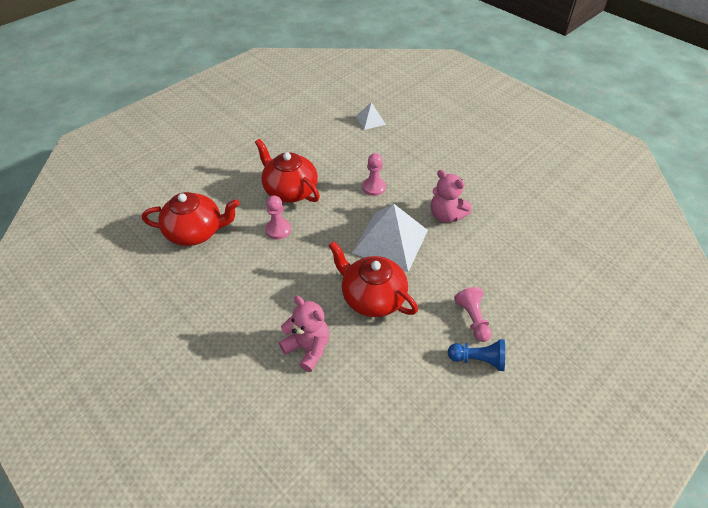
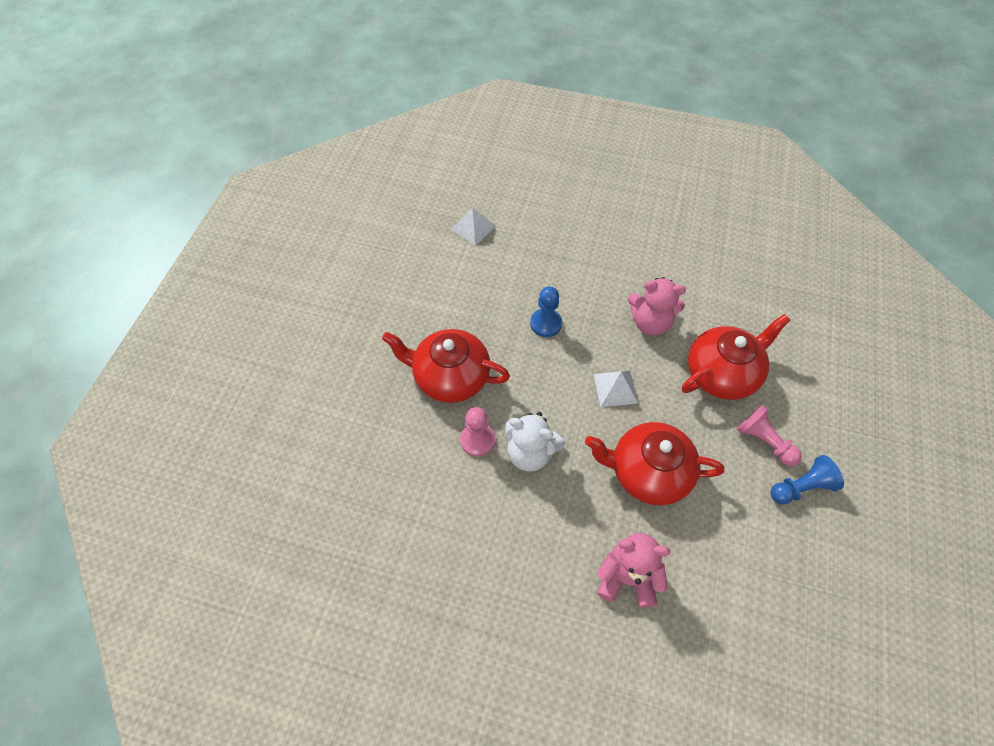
camera: 30 degrees left, 10 degrees up
red teapot [142,192,239,246] -> red teapot moved to [682,314,790,400]
white pyramid [352,204,428,272] -> white pyramid [594,371,638,407], size x0.49
pink pawn [362,153,386,196] -> blue pawn [530,286,562,337]
none -> white teddy bear [505,412,565,471]

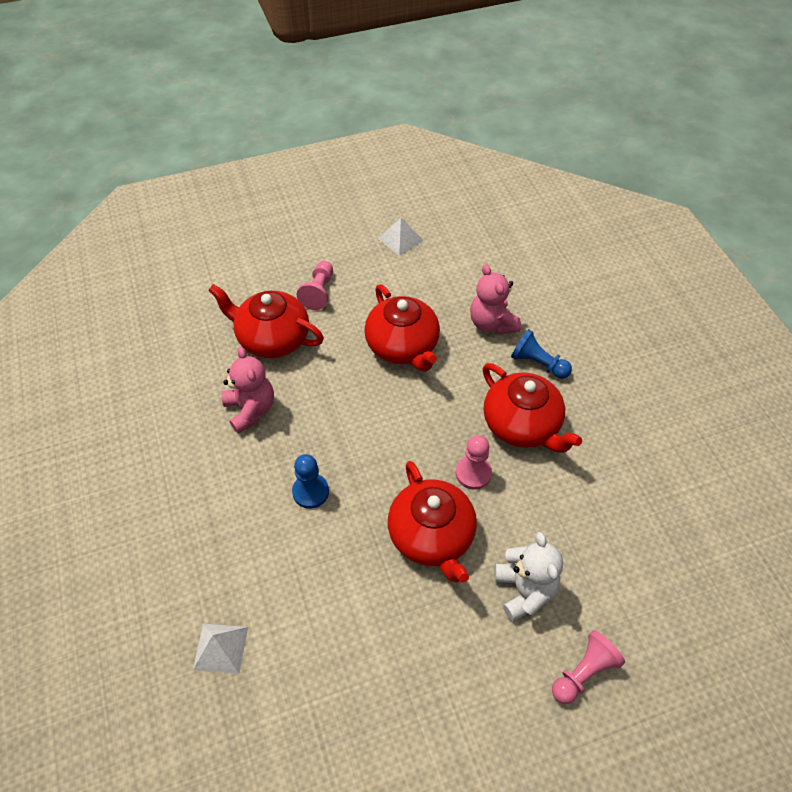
camera: 125 degrees left, 5 degrees down
white teddy bear [505,412,565,471] -> white teddy bear moved to [494,532,563,622]
white pyramid [594,371,638,407] -> white pyramid moved to [378,218,424,256]
blue pawn [771,455,844,505] -> blue pawn moved to [511,329,572,379]
none -> red teapot [483,363,582,453]
none -> pink pawn [552,630,625,704]

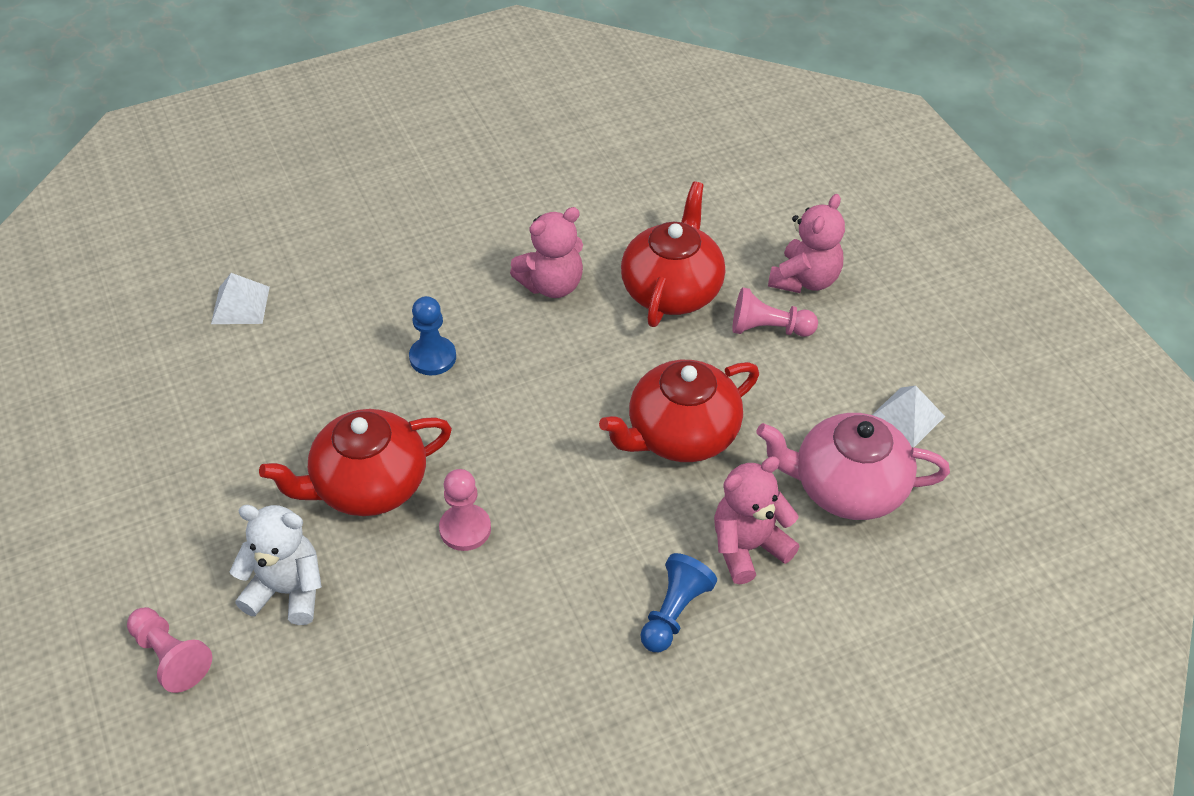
camera: 85 degrees right, 5 degrees down
red teapot [483,363,582,453] -> none
white teddy bear [494,532,563,622] -> white teddy bear turned 150 degrees counterclockwise [229,505,322,625]
none -> pink teapot [756,413,950,520]
none -> pink teddy bear [768,194,845,293]

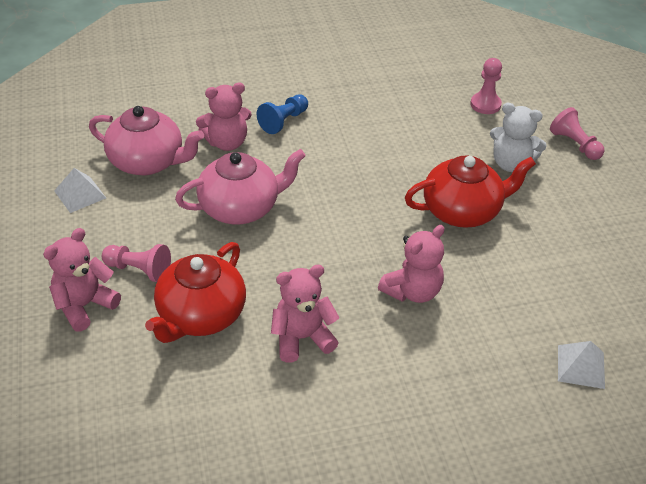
camera: 170 degrees left, 5 degrees down
blue pawn [409,296,456,375] -> pink teddy bear [378,225,444,303]
pink pawn [439,469,491,551] -> pink pawn moved to [470,58,502,114]
red teapot [599,360,759,462] -> pink teapot [175,149,306,224]

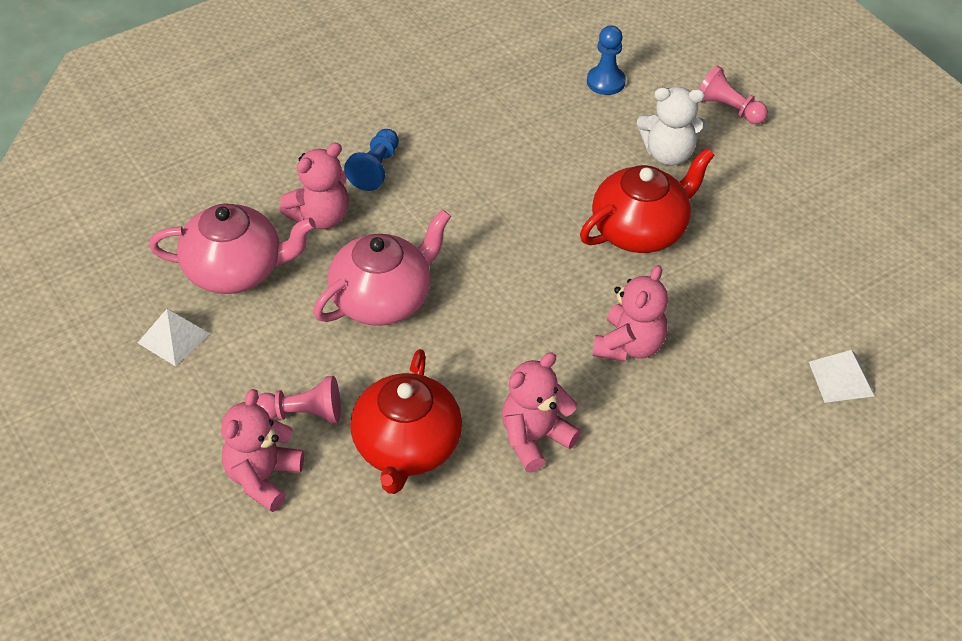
camera: 20 degrees left, 5 degrees up
pink pawn [470,58,502,114] -> blue pawn [587,26,626,95]

